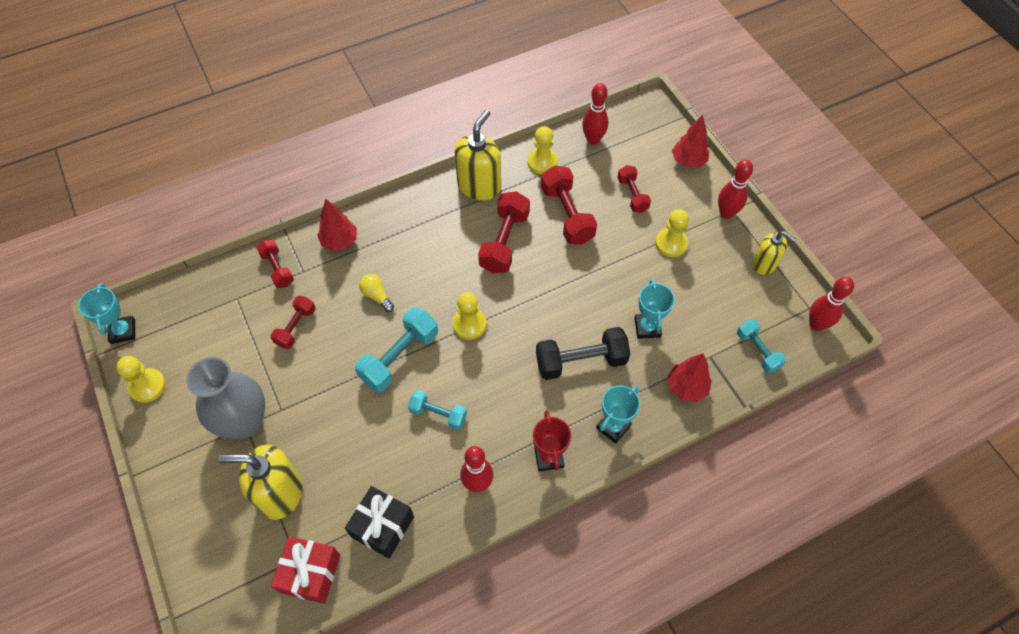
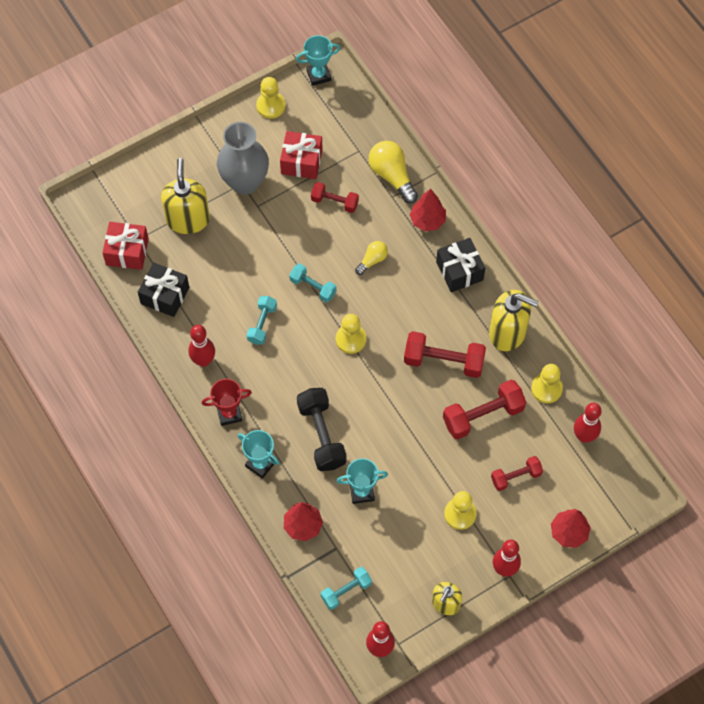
camera: 85 degrees right, 5 degrees up
red dumbbell [256,239,294,288] -> yellow light bulb [369,141,418,204]
turquoise dumbbell [355,307,438,392] -> turquoise dumbbell [289,264,337,302], size x0.61
none -> red gift [280,131,323,179]
none -> black gift [436,238,485,292]

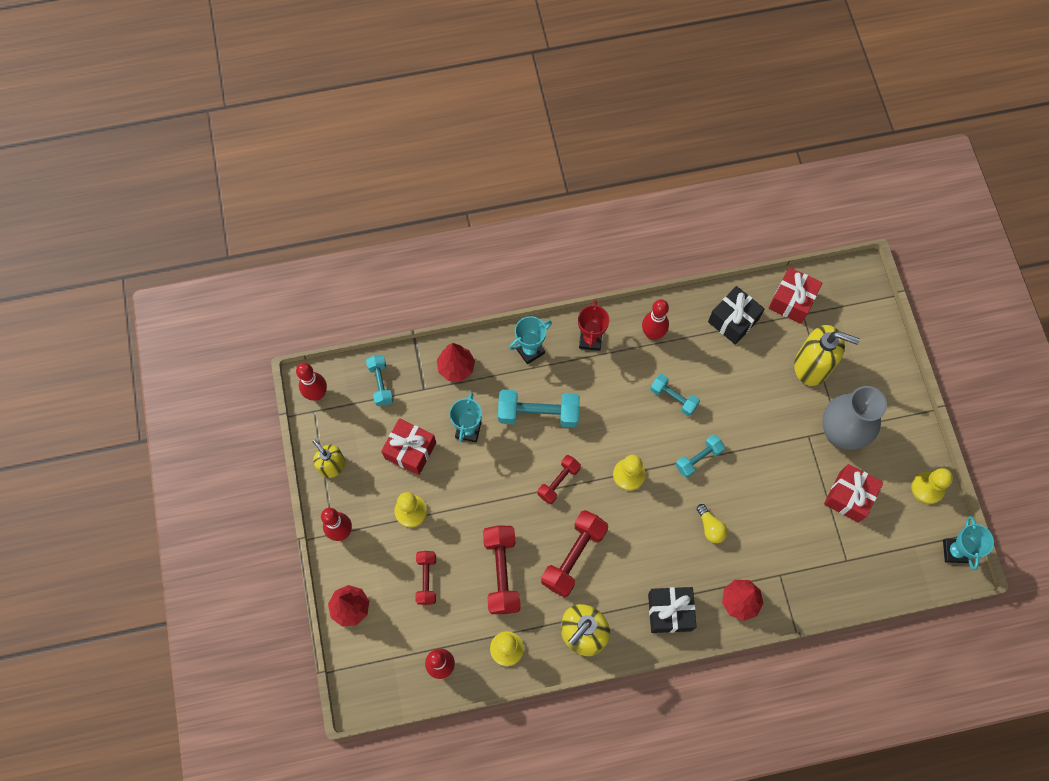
camera: 110 degrees right, 5 degrees up
black dumbbell [297,388,347,471] -> turquoise dumbbell [498,390,580,428]
red dumbbell [311,182,359,213] -> red dumbbell moved to [537,455,581,504]
yellow light bulb [369,141,418,204] -> none
none -> red gift [381,418,436,475]

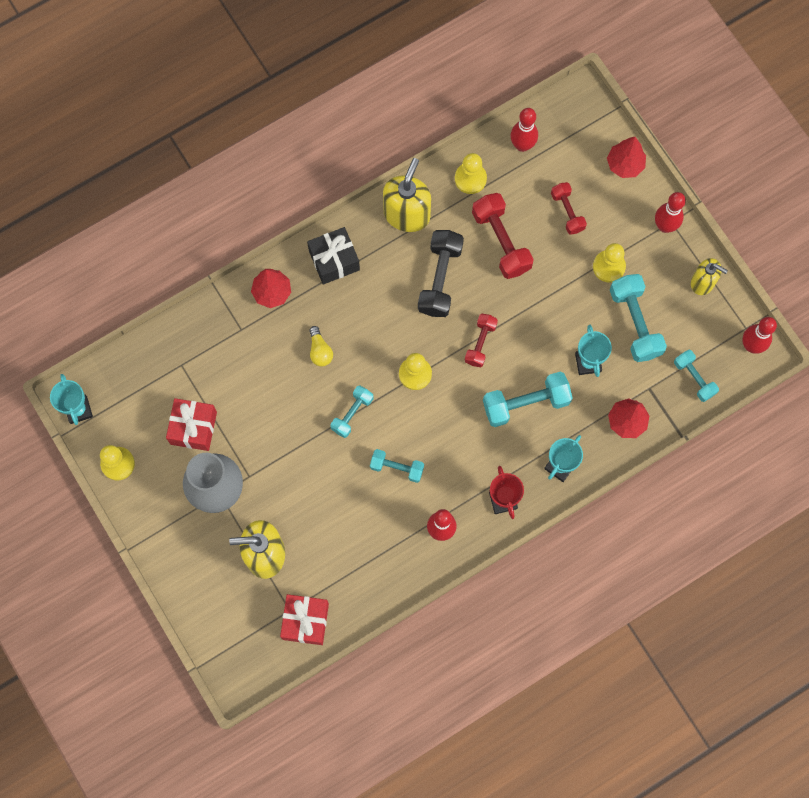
camera: 160 degrees right, 5 degrees up
red gift [381,418,436,475] -> turquoise dumbbell [610,274,667,362]
red dumbbell [541,510,608,598] -> black dumbbell [418,230,464,317]
yellow light bulb [697,504,728,543] -> yellow light bulb turned 150 degrees counterclockwise [309,326,333,367]
black gift [708,286,765,345] -> none

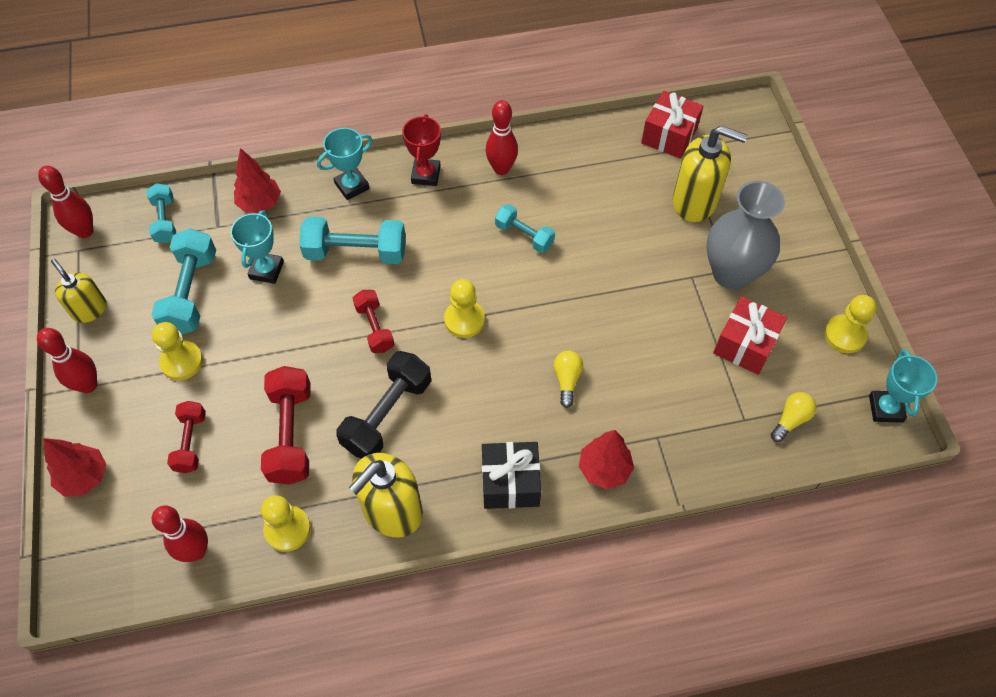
camera: 160 degrees left, 15 degrees down
turquoise dumbbell [330,385,373,438] -> none
red dumbbell [465,314,498,367] -> red dumbbell turned 60 degrees counterclockwise [353,290,394,353]
none -> yellow light bulb [771,392,816,442]

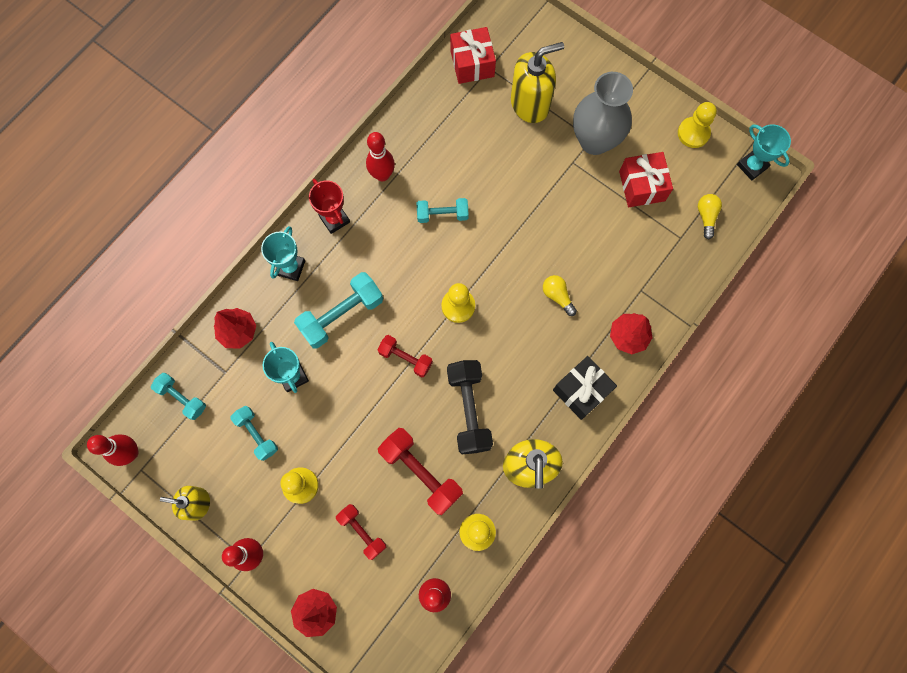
camera: 40 degrees left, 15 degrees up
turquoise dumbbell [151,228,216,334] -> turquoise dumbbell [230,406,278,461], size x0.61

